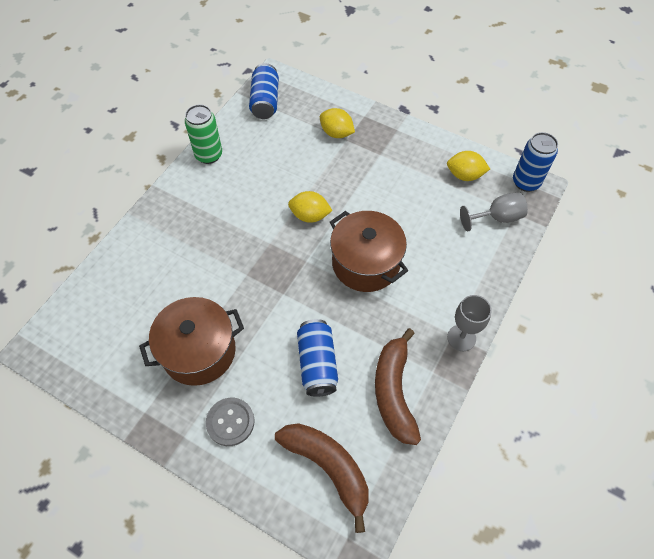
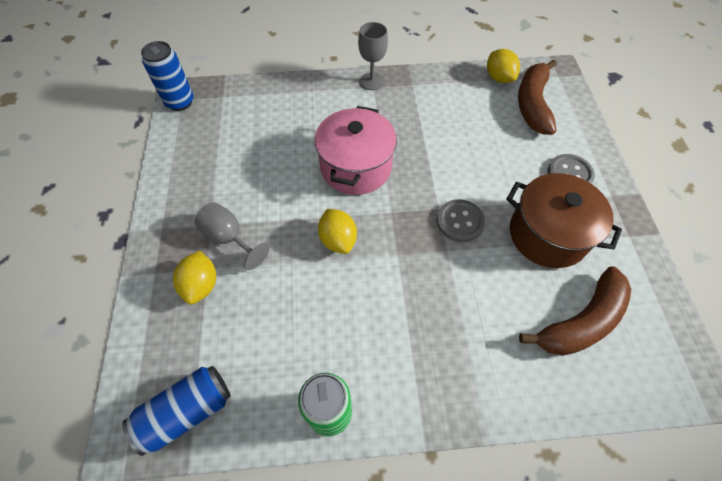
camera: 125 degrees left, 0 degrees up
blue can [297,319,338,397] -> none
brown pot [330,211,408,292] -> pink pot [315,106,397,195]
brown banana [375,328,421,445] -> brown banana moved to [519,266,631,356]
yellow lemon [447,151,490,181] -> yellow lemon moved to [487,49,520,83]
grey goblet [460,193,528,231] -> grey goblet moved to [194,202,270,270]
none -> grey button [437,199,485,242]

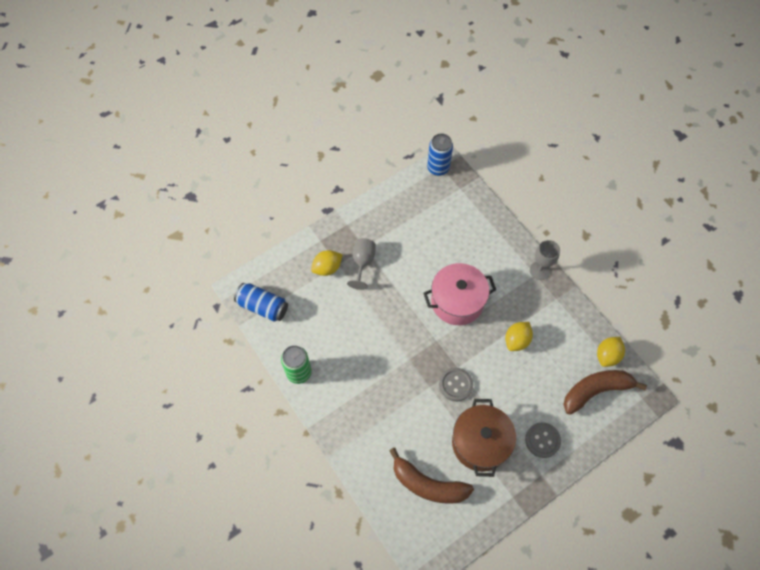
camera: 60 degrees right, 5 degrees up
yellow lemon [318,209,357,254] -> yellow lemon moved to [505,322,533,351]

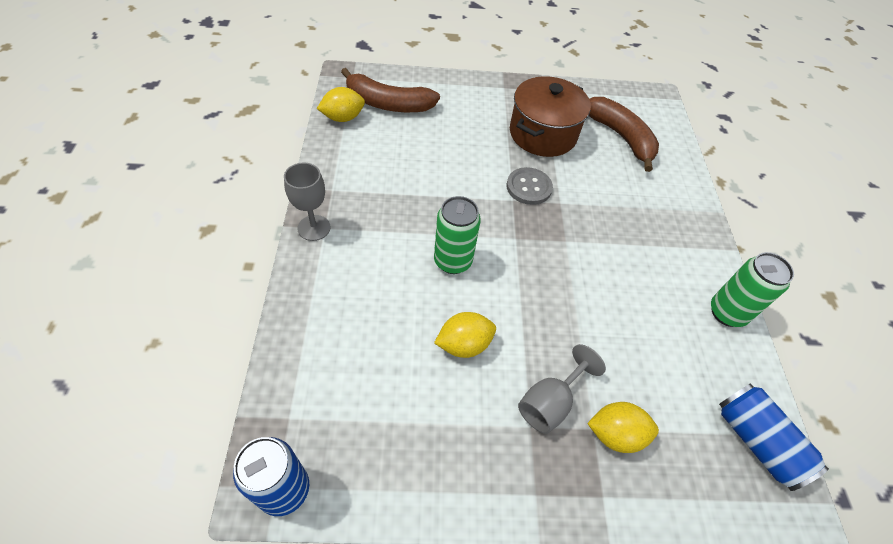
camera: 150 degrees left, 10 degrees down
pink pot [423,263,496,325] -> green can [434,196,481,274]
yellow lemon [505,322,533,351] -> yellow lemon moved to [434,312,496,358]
grey button [525,422,561,458] -> none

